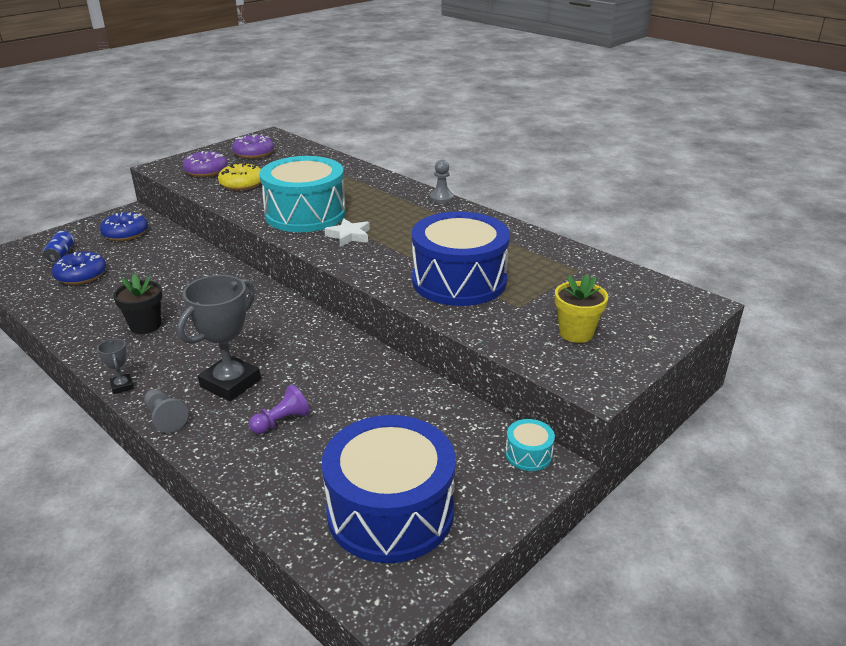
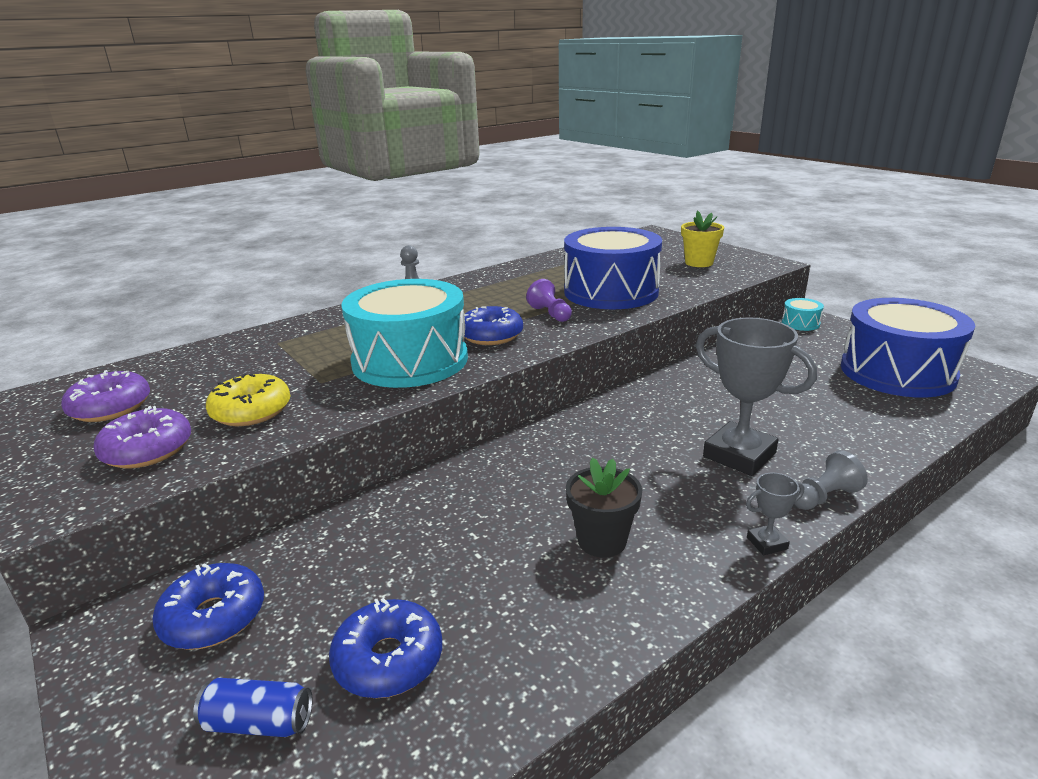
camera: 80 degrees left, 5 degrees down
purple pawn [249,384,310,434] -> purple pawn moved to [526,279,572,322]
white star [325,218,370,247] -> blue donut [464,306,523,345]

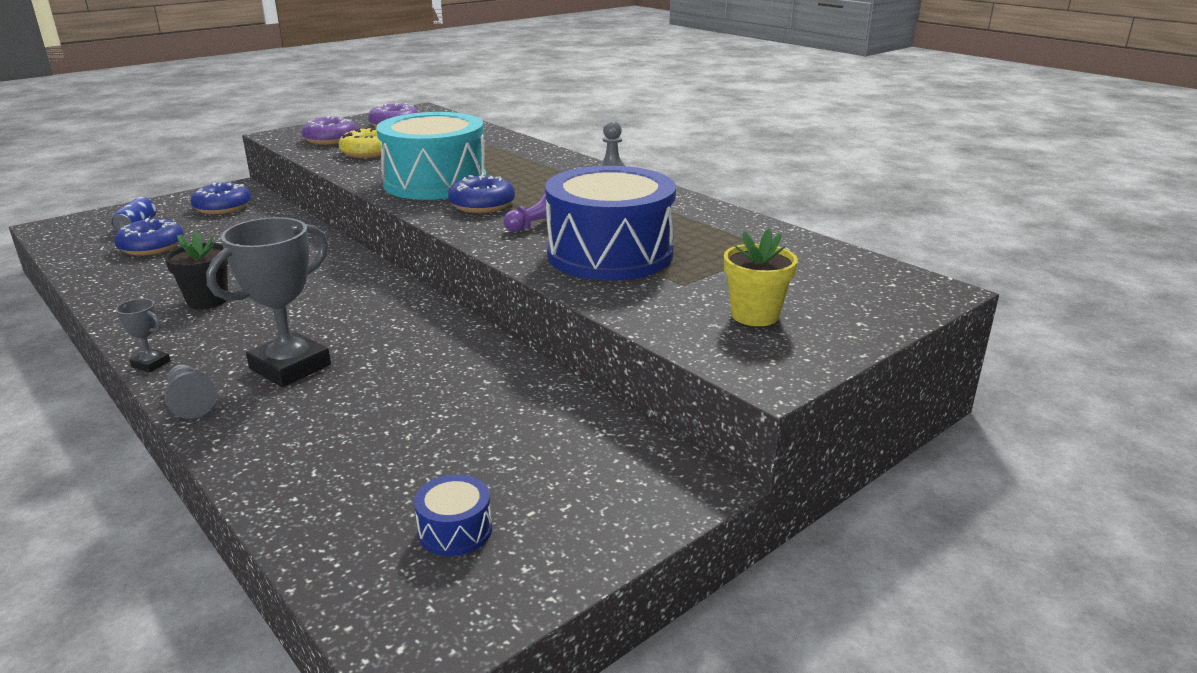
camera: 85 degrees right, 0 degrees up
grey trophy [746,473,804,555] -> grey trophy turned 45 degrees counterclockwise [116,299,170,372]
turquoise drum [782,298,824,331] -> none
blue drum [841,298,975,397] -> blue drum [414,475,492,556], size x0.40

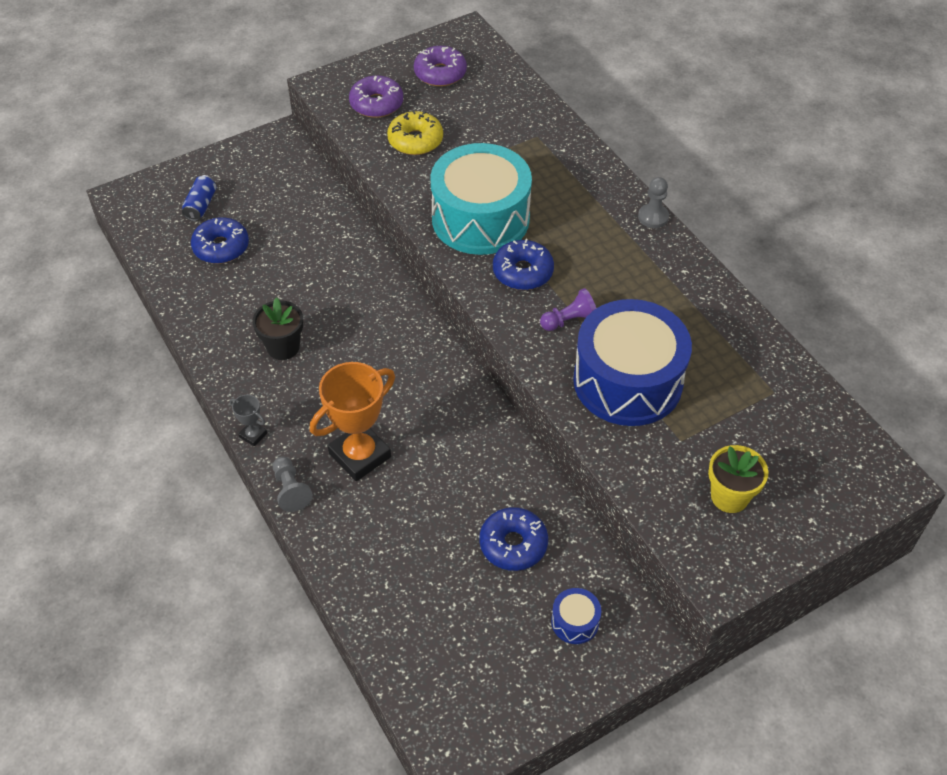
camera: 10 degrees right, 25 degrees up
blue donut [191,183,251,214] -> blue donut moved to [479,507,548,571]
grey trophy [206,217,331,387] -> orange trophy [310,362,395,481]
blue drum [414,475,492,556] -> blue drum moved to [551,588,601,644]

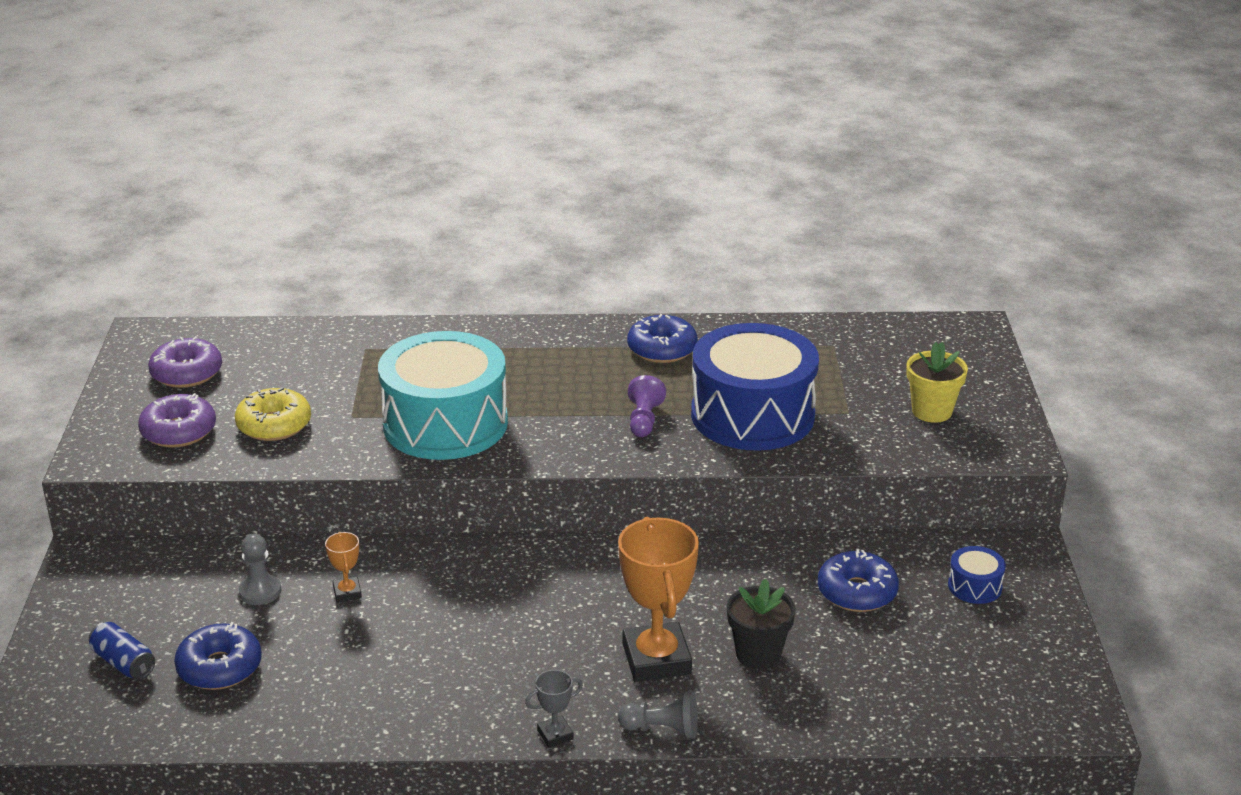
camera: 60 degrees left, 20 degrees down
black flower pot [253,297,303,360] -> black flower pot moved to [727,579,796,669]
blue donut [493,239,554,290] -> blue donut moved to [627,314,698,363]
grey pawn [638,177,669,228] -> grey pawn moved to [239,534,281,605]
none -> orange trophy [325,532,362,602]

